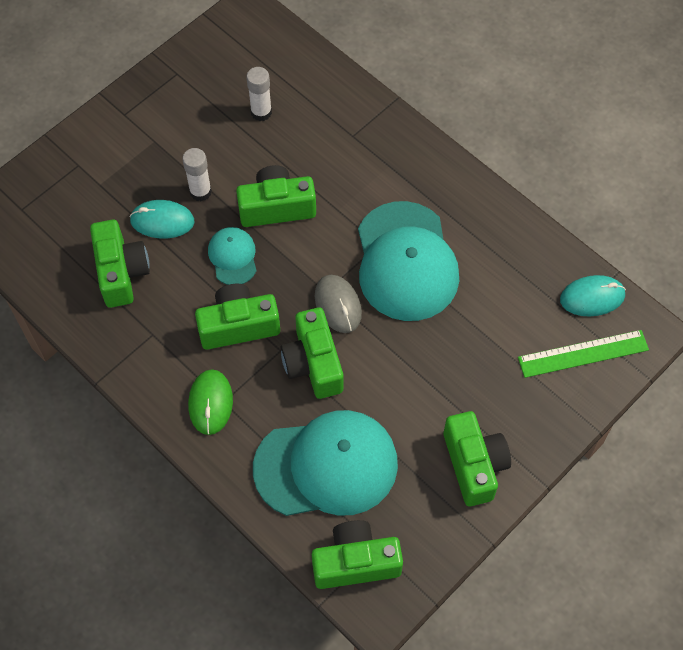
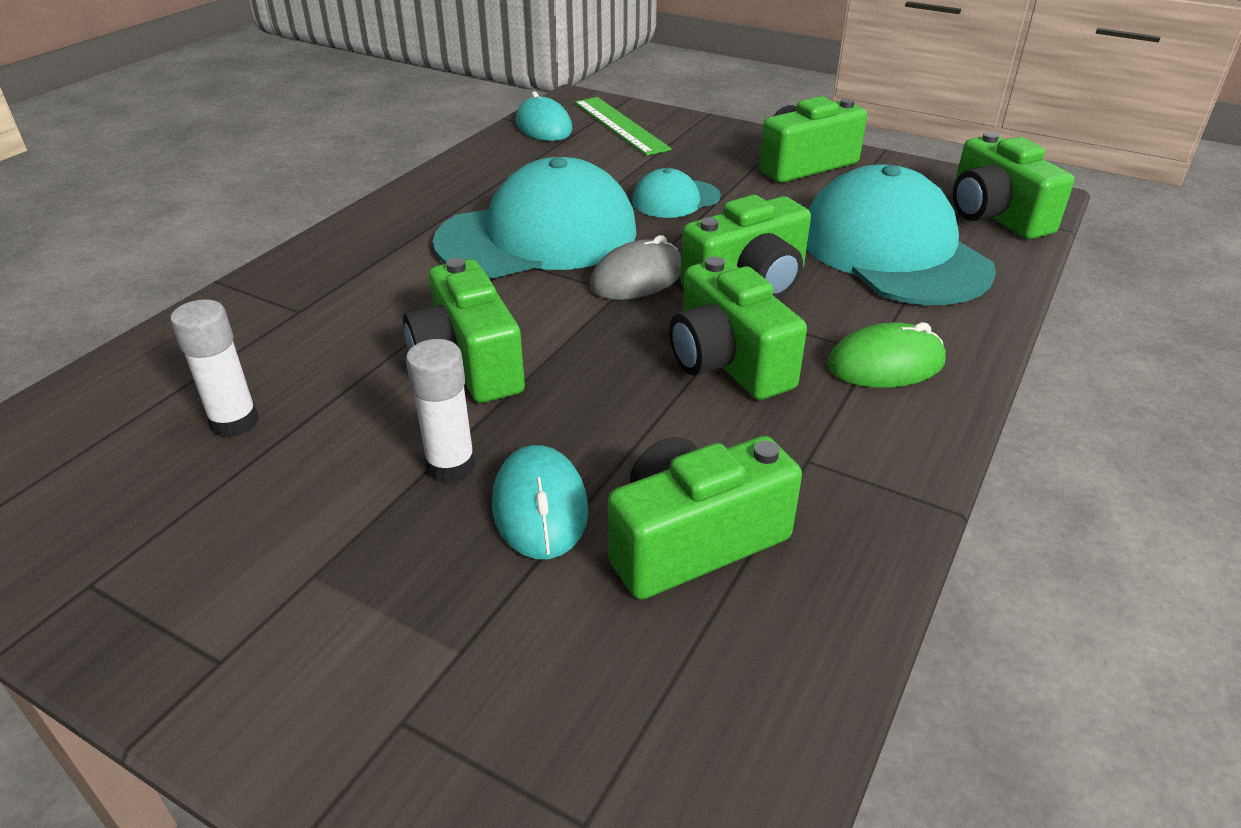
camera: 105 degrees left, 25 degrees down
turquoise cap [208,227,257,285] -> turquoise cap moved to [632,168,721,218]

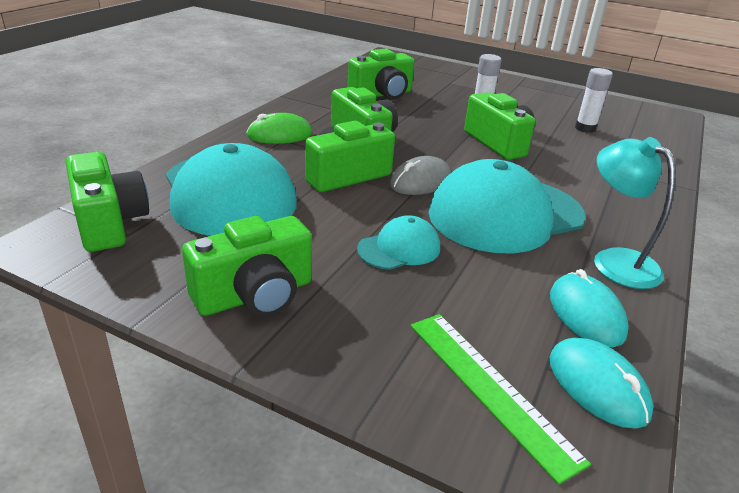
camera: 175 degrees right, 5 degrees down
turquoise mouse [492,445,589,559] -> turquoise mouse moved to [550,269,629,347]
none -> turquoise lamp [594,137,676,289]

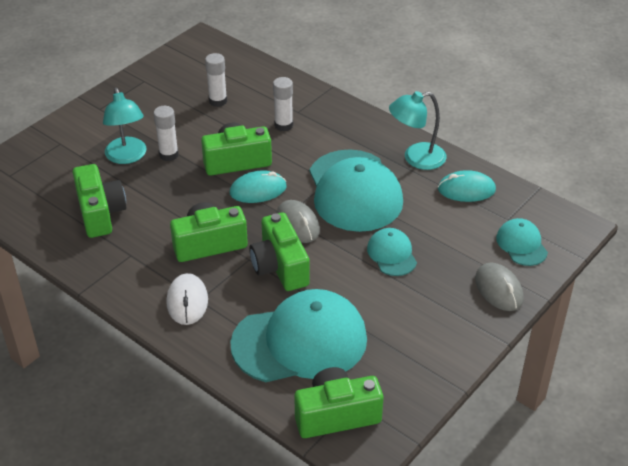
camera: 75 degrees left, 10 degrees up
green camera [182,216,312,317] -> none
green mouse [246,113,312,144] -> white mouse [166,273,208,325]
green ruler [411,314,591,485] -> turquoise cap [496,218,548,266]
turquoise mouse [550,338,654,428] -> turquoise mouse moved to [230,170,287,203]
none -> turquoise lamp [103,87,147,164]
none -> white glue stick [273,77,293,131]
none -> grey mouse [475,262,524,311]

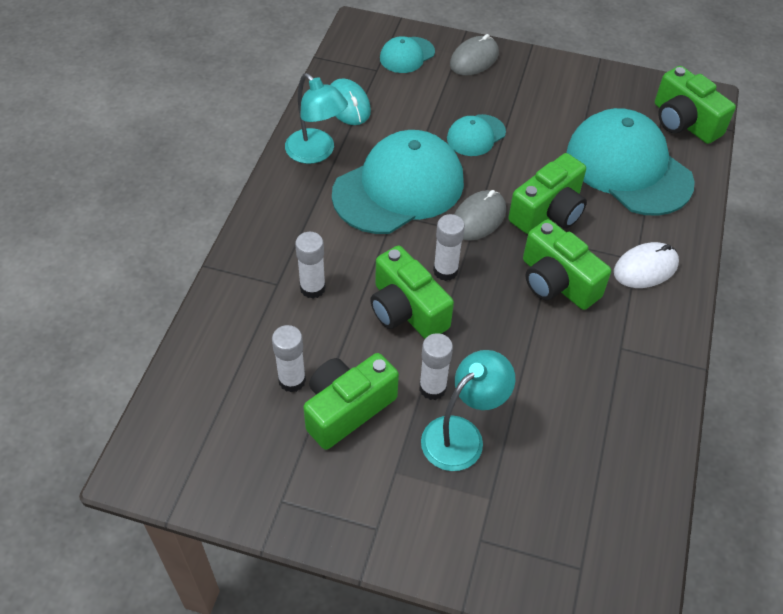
camera: 115 degrees left, 10 degrees up
green camera [73,164,127,238] -> green camera moved to [303,353,399,450]
turquoise mouse [230,170,287,203] -> white glue stick [433,214,465,281]

